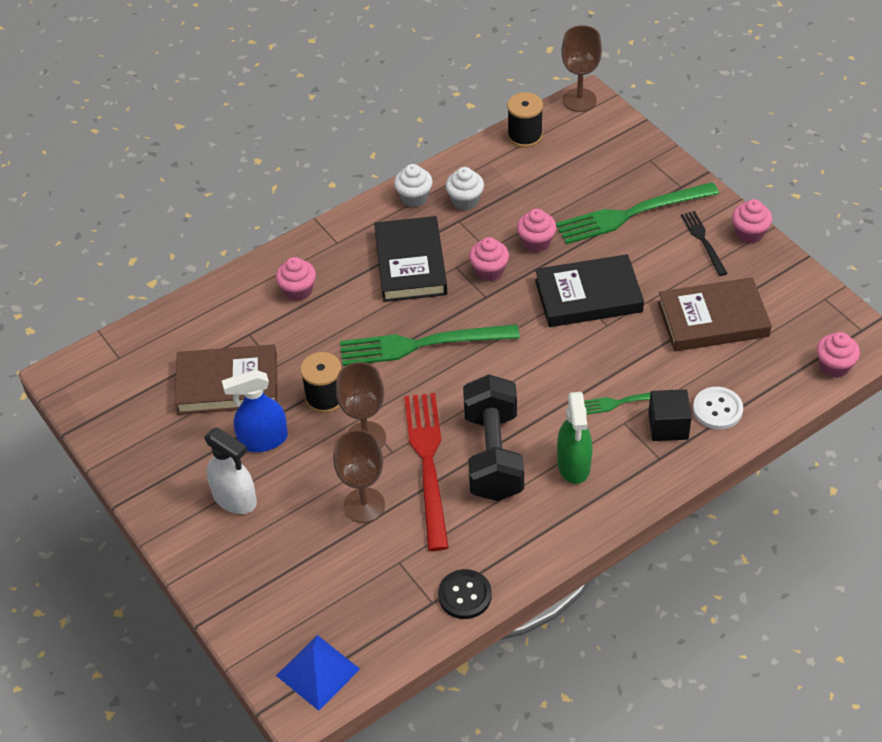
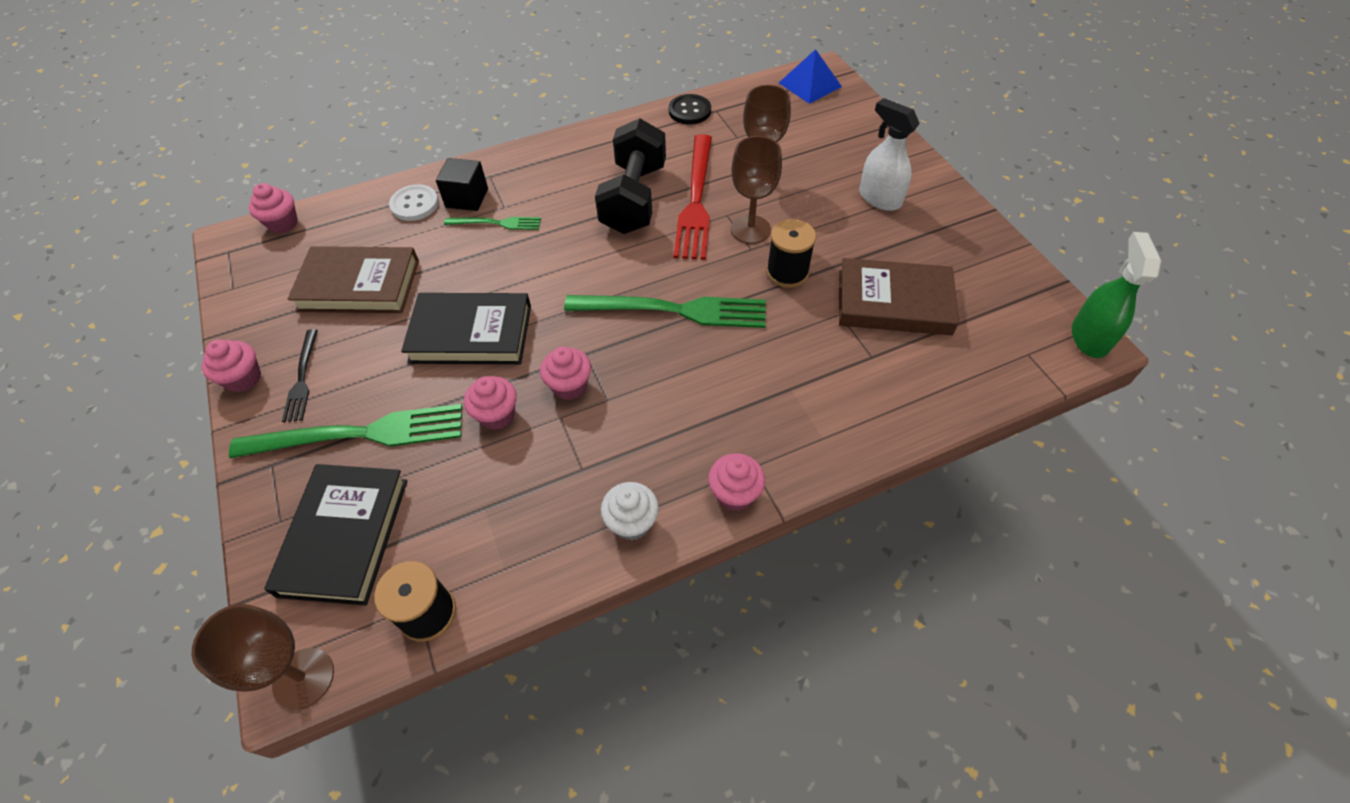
camera: 170 degrees left, 5 degrees up
blue spray bottle [222,370,288,452] -> none
pink cupcake [276,257,316,301] -> pink cupcake moved to [708,453,765,511]
black book [374,216,447,302] -> black book moved to [264,464,407,605]
white cupcake [446,167,484,210] -> none
green spray bottle [557,392,593,484] -> green spray bottle moved to [1072,232,1161,358]

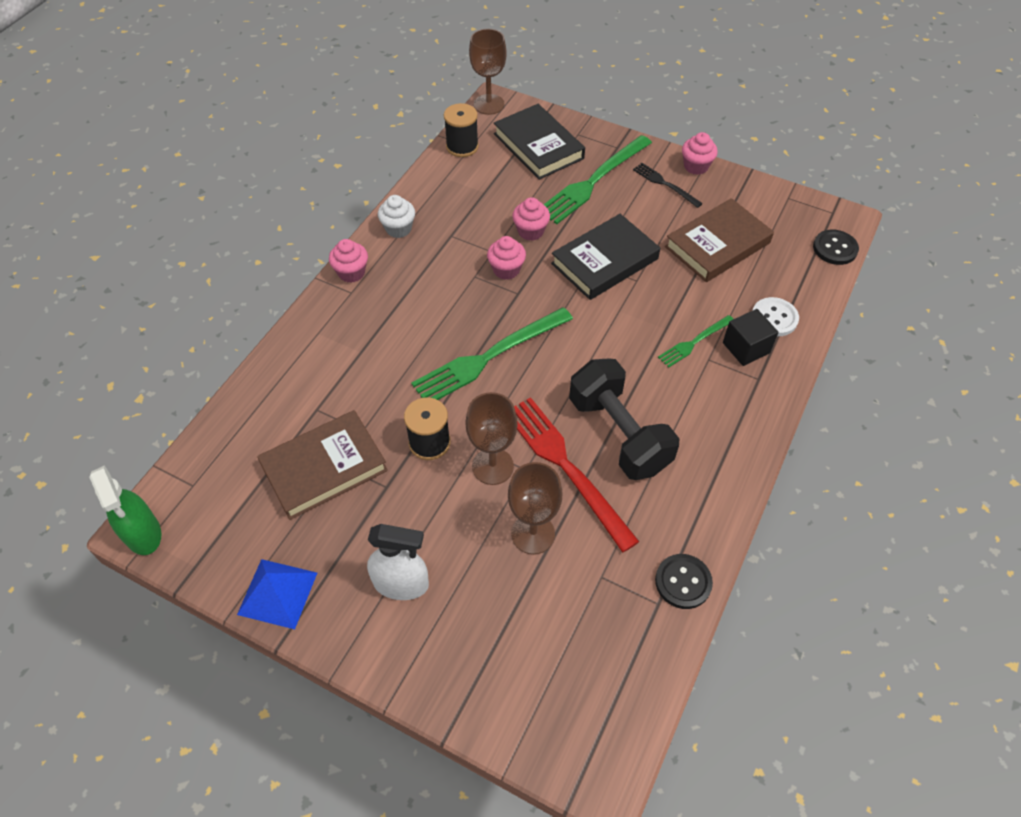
camera: 140 degrees right, 0 degrees up
pink cupcake [249,183,298,233] -> black button [813,230,859,265]
blue pyramid [779,49,842,104] -> blue pyramid moved to [237,559,317,629]

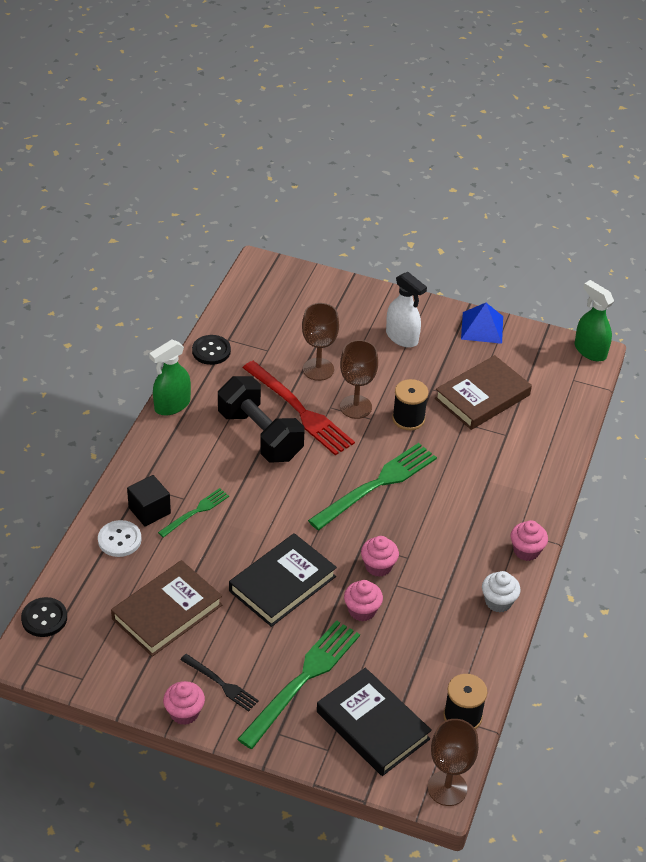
camera: 170 degrees right, 10 degrees down
white spray bottle [367,524,429,600] -> white spray bottle turned 135 degrees counterclockwise [386,272,427,347]
none -> green spray bottle [149,340,191,416]

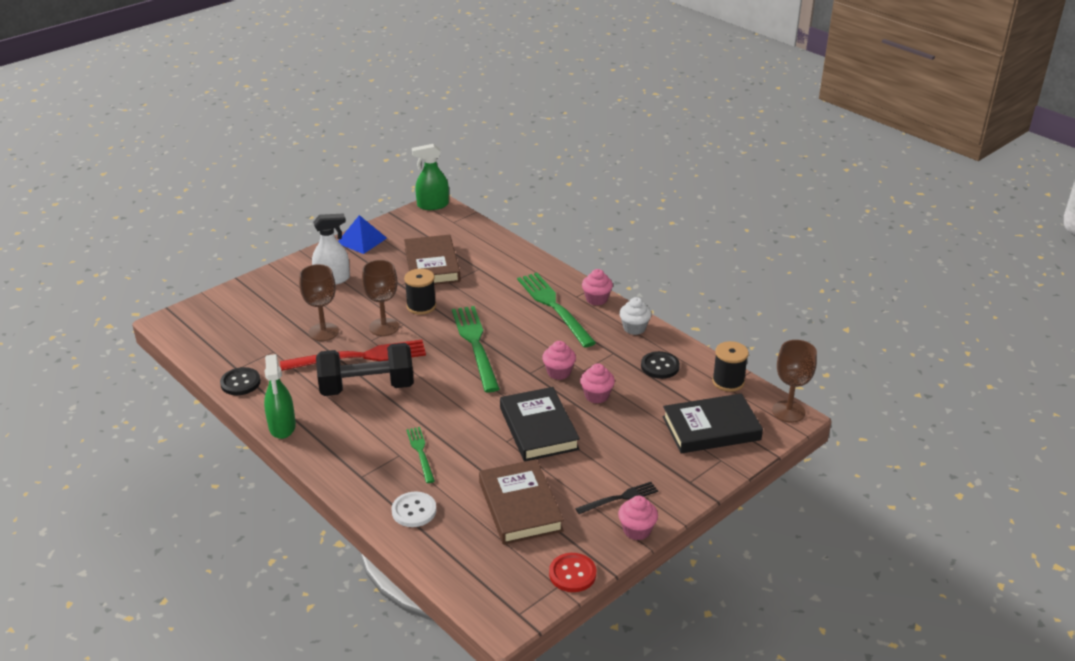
camera: 60 degrees left, 10 degrees down
black button [21,597,67,637] -> black button moved to [641,351,680,379]
black cube [127,475,171,527] -> none
green fork [237,620,360,749] -> green fork moved to [517,273,596,348]
none -> red button [549,553,596,592]

